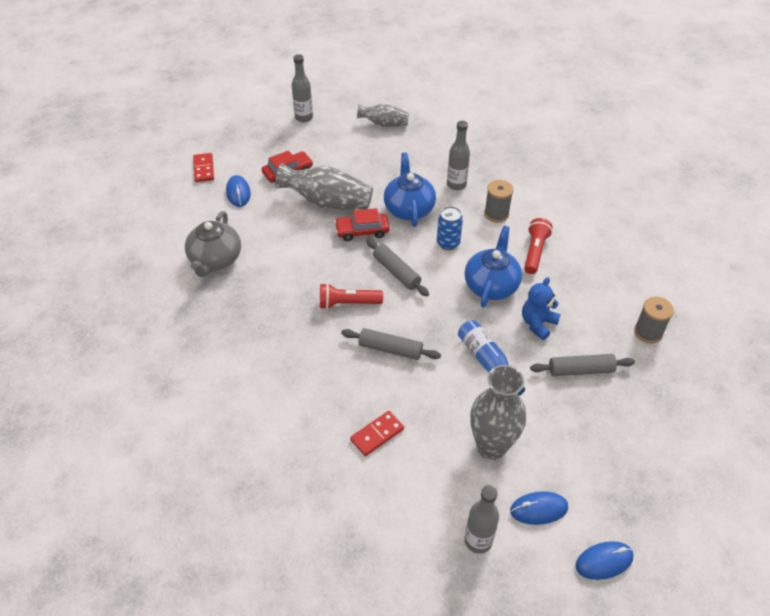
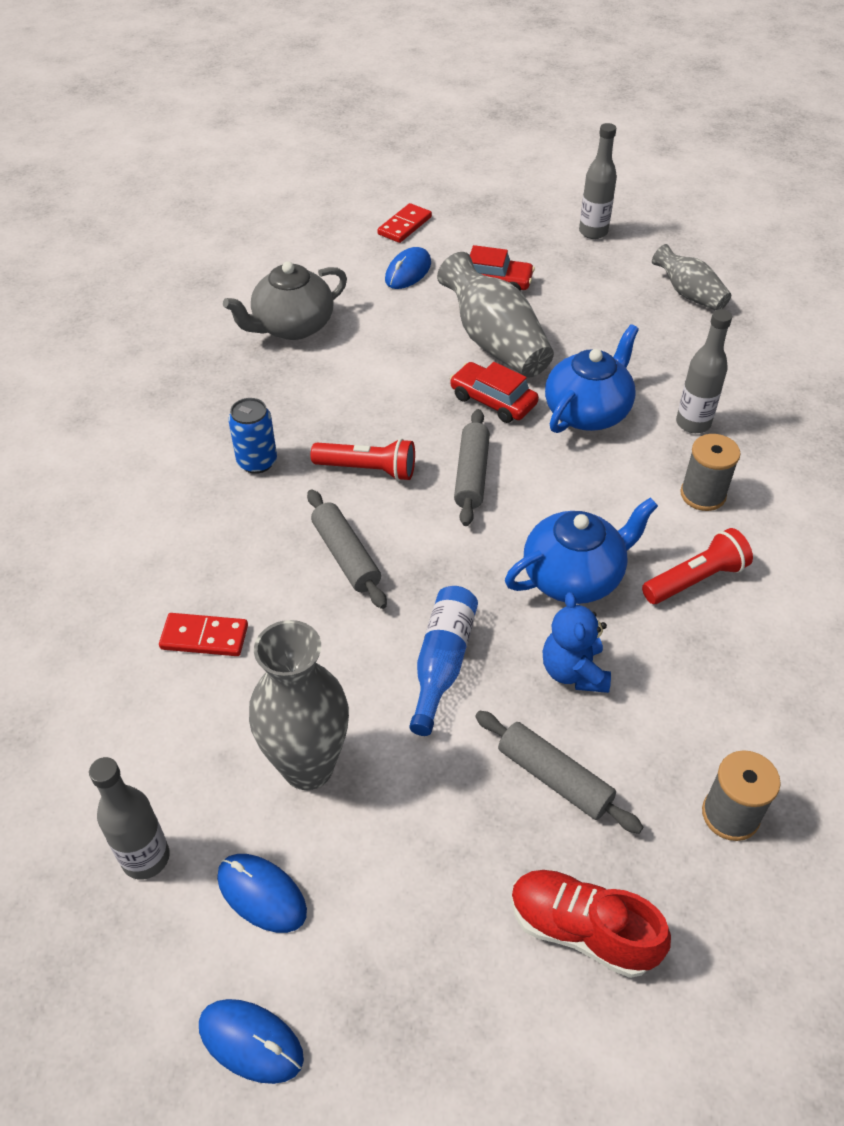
camera: 45 degrees right, 0 degrees up
red flashlight [320,283,383,309] -> red flashlight turned 150 degrees clockwise [311,438,415,481]
blue can [437,206,463,250] -> blue can moved to [228,398,277,474]
blue teddy bear [522,277,561,340] -> blue teddy bear turned 90 degrees counterclockwise [542,592,611,693]
none -> red shoe [511,870,671,978]

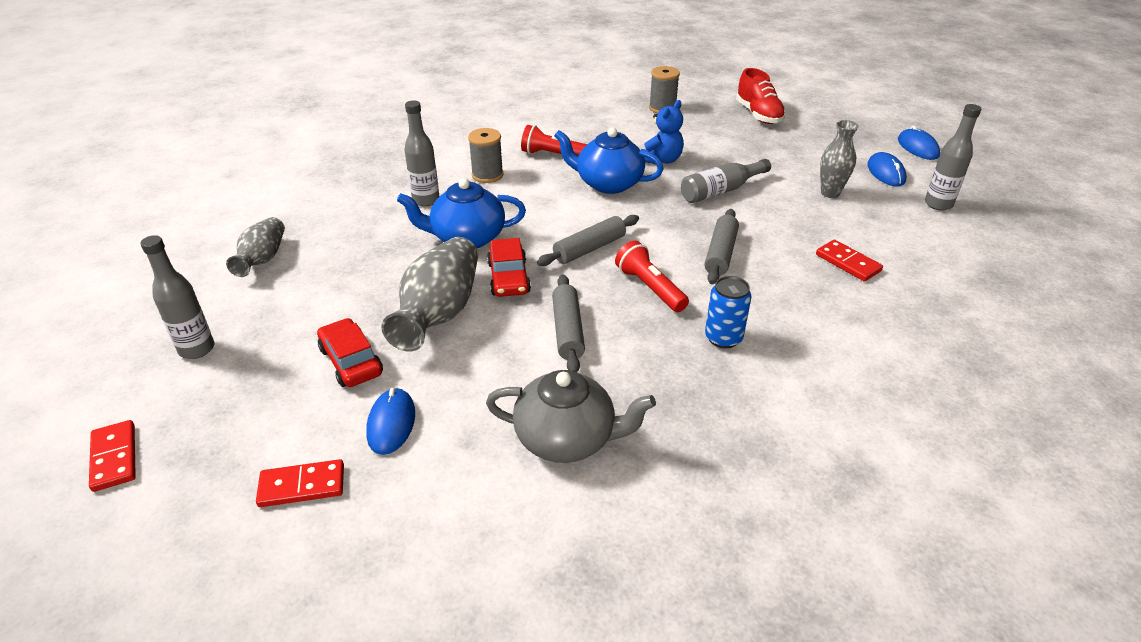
camera: 135 degrees left, 10 degrees down
grey vase [249,620,349,790] -> grey vase [820,120,859,198], size x0.60
blue mouse [385,247,431,289] -> blue mouse turned 75 degrees counterclockwise [366,388,415,455]
blue bottle [409,586,478,736] -> grey bottle [681,159,771,203]
grey rolling pin [475,711,643,834] -> grey rolling pin moved to [552,275,585,372]
none -> red domino [89,420,136,492]

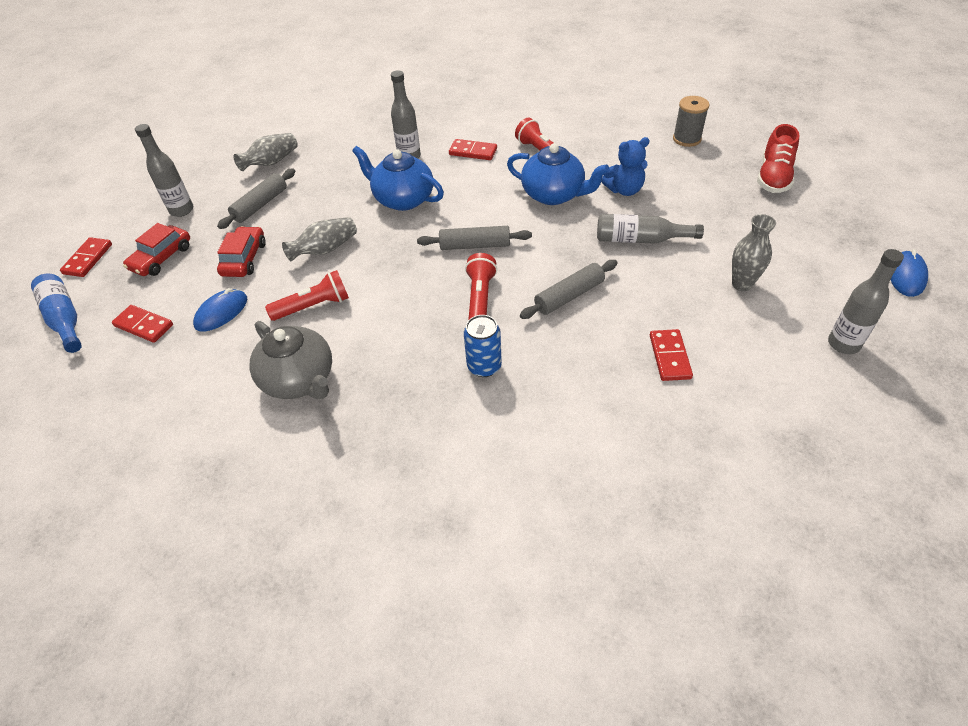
camera: 40 degrees right, 10 degrees up
grey vase [381,237,478,352] -> grey vase [282,217,357,261], size x0.60
grey spool [468,128,503,183] -> red domino [449,139,497,160]
red car [487,238,531,297] -> red car moved to [123,223,190,276]
grey rolling pin [552,275,585,372] -> grey rolling pin moved to [217,169,295,229]
blue teapot [554,128,663,194] -> blue teapot turned 150 degrees clockwise [507,143,609,205]
blue mouse [867,152,907,187] -> none
none -> blue bottle [31,273,82,353]
none -> red flashlight [265,270,349,321]

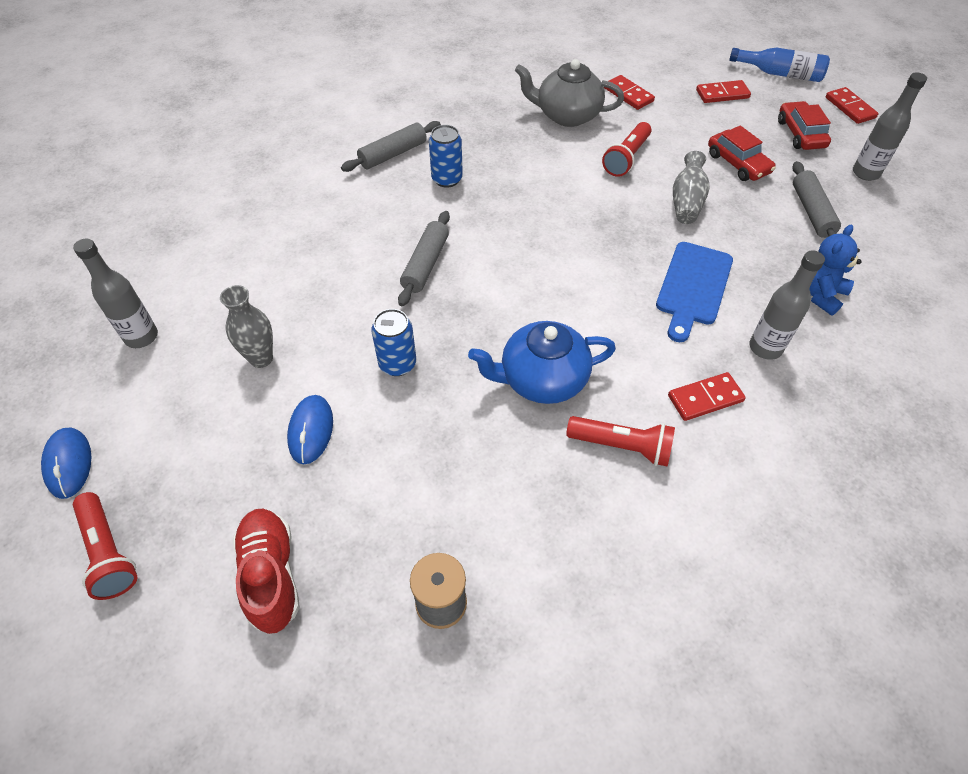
camera: 140 degrees right, 5 degrees up
blue mouse [193,288,247,331] -> blue mouse moved to [287,395,333,464]
grey vase [233,133,298,171] -> none
blue teapot [352,146,444,211] -> blue cutting board [656,242,733,342]
grey rolling pin [417,226,532,250] -> grey rolling pin moved to [341,121,441,172]
red flashlight [465,253,497,320] -> red flashlight moved to [73,492,137,600]
grey bottle [597,214,704,244] -> blue can [371,309,416,376]
blue teddy bear [601,137,650,196] -> blue teddy bear moved to [810,225,862,316]
red domino [650,329,693,381] -> red domino moved to [604,75,655,110]

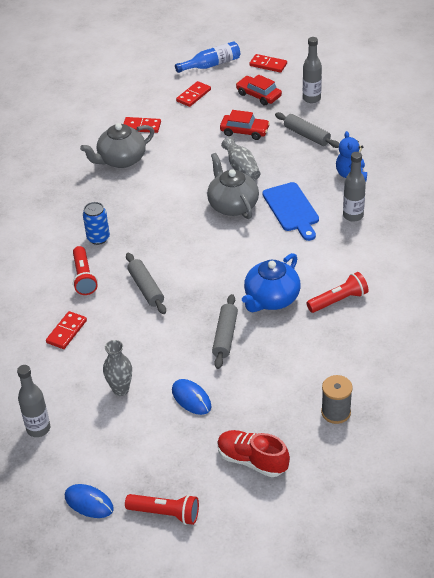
camera: 40 degrees left, 10 degrees down
grey rolling pin [341,121,441,172] -> grey rolling pin moved to [212,294,238,369]
blue can [371,309,416,376] -> none
red flashlight [602,122,652,177] -> red flashlight moved to [73,246,98,295]
red domino [668,372,746,421] -> red domino moved to [46,311,87,349]
none -> grey teapot [207,153,259,219]

